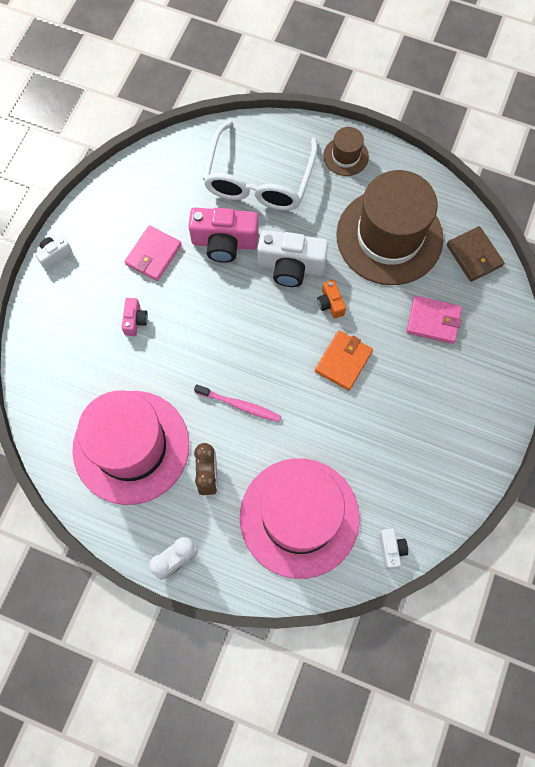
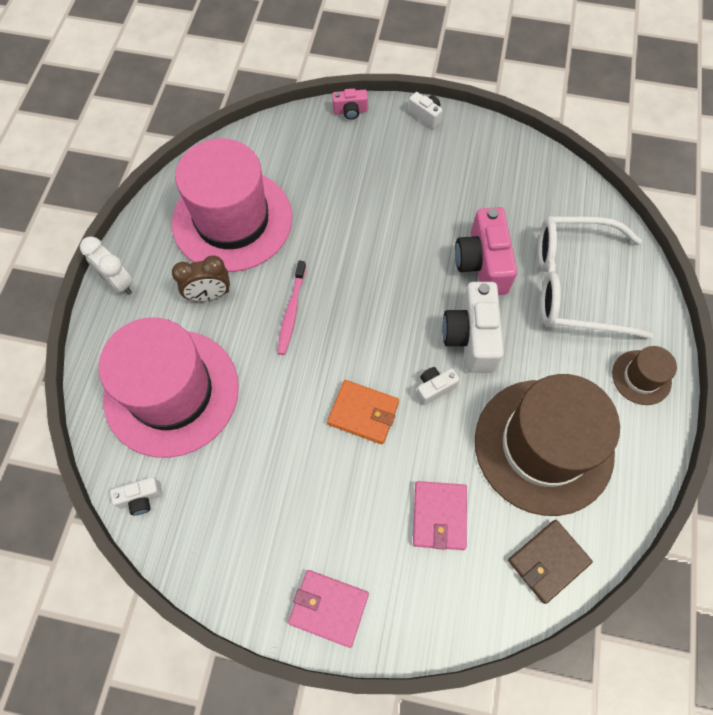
camera: 80 degrees right, 5 degrees down
pink camera [122,298,148,336] -> pink camera moved to [332,89,368,120]
pink wallet [124,225,182,281] -> pink wallet moved to [288,570,369,648]
orange camera [317,280,346,319] -> white camera [416,367,460,405]

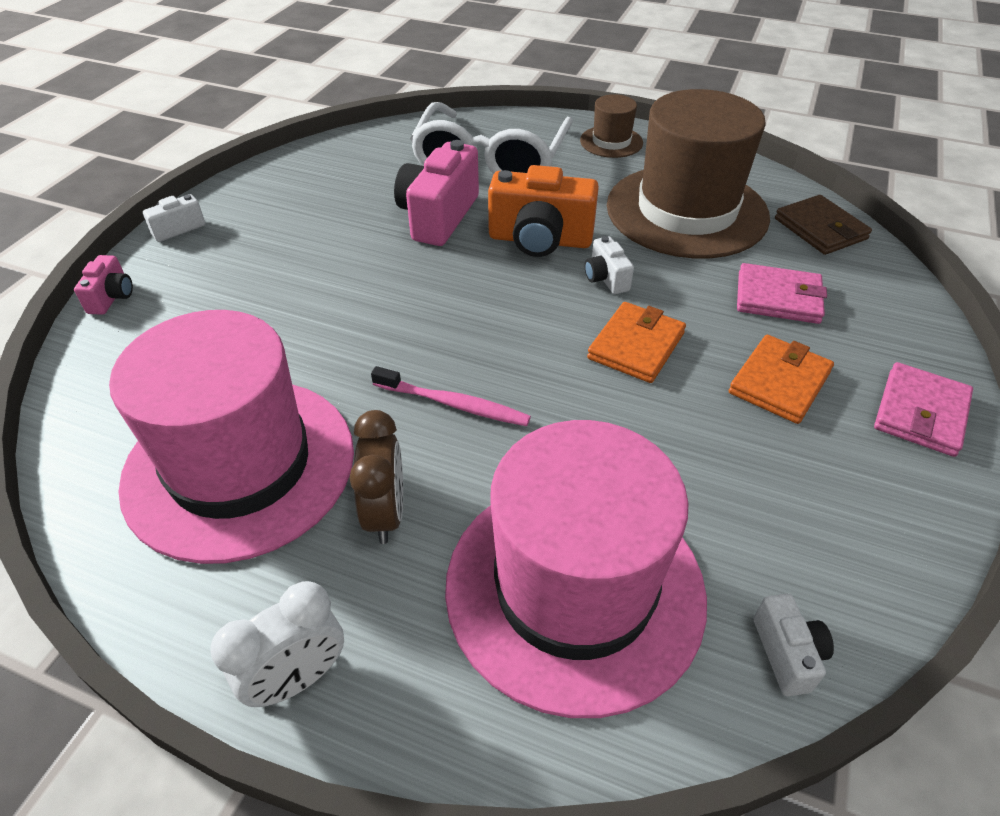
camera: 80 degrees left, 20 degrees down
white camera [442,282,504,373] -> orange camera [488,165,599,257]
pink camera [455,207,517,295] -> pink camera turned 105 degrees clockwise [394,140,479,246]
none -> orange wallet [729,335,834,424]

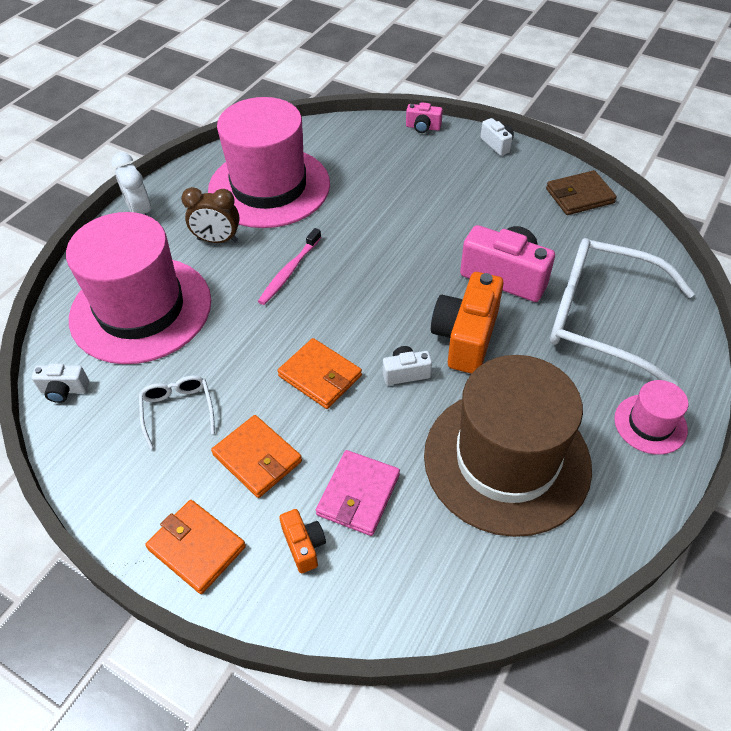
camera: 100 degrees right, 5 degrees up
brown hat [580,94,643,158] -> pink hat [614,380,688,455]
brown wallet [775,195,872,255] -> brown wallet moved to [546,170,617,215]
pink wallet [874,362,973,457] -> orange wallet [145,500,246,594]
none -> white glasses [139,376,215,449]
none -> orange camera [279,509,326,574]

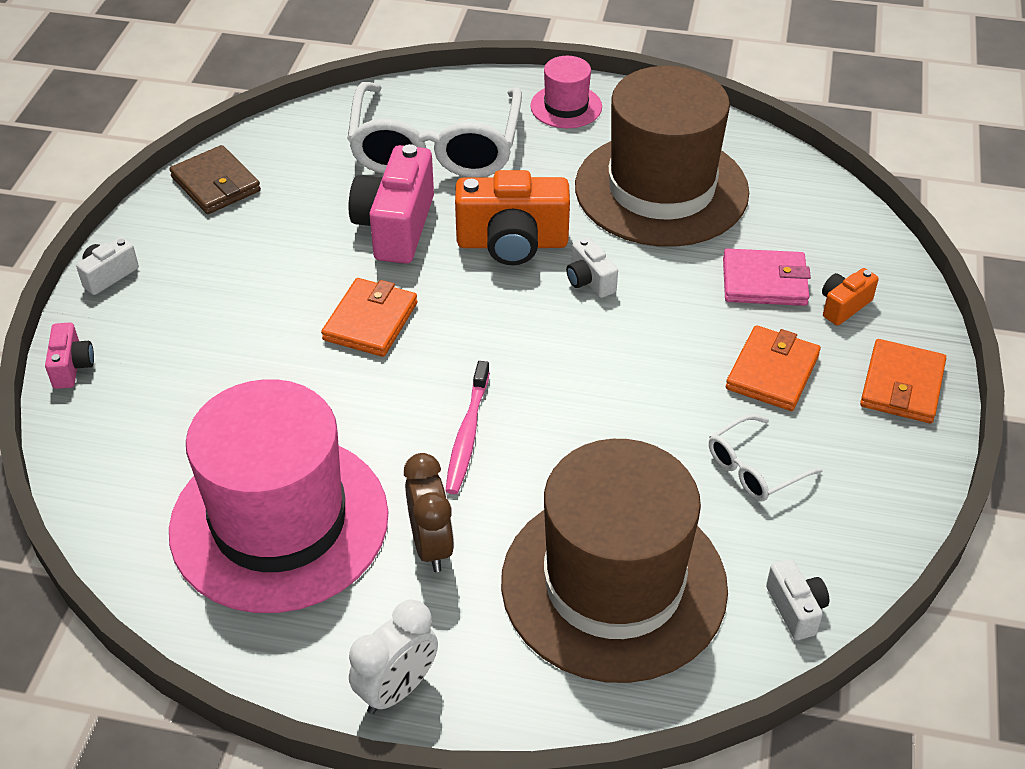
camera: 110 degrees left, 5 degrees down
pink hat [66,212,211,364] -> brown hat [501,439,728,683]
pink toothbrush [258,228,321,305] -> pink toothbrush turned 90 degrees clockwise [445,361,490,494]
orange wallet [277,338,362,409] -> orange wallet moved to [321,278,418,357]

